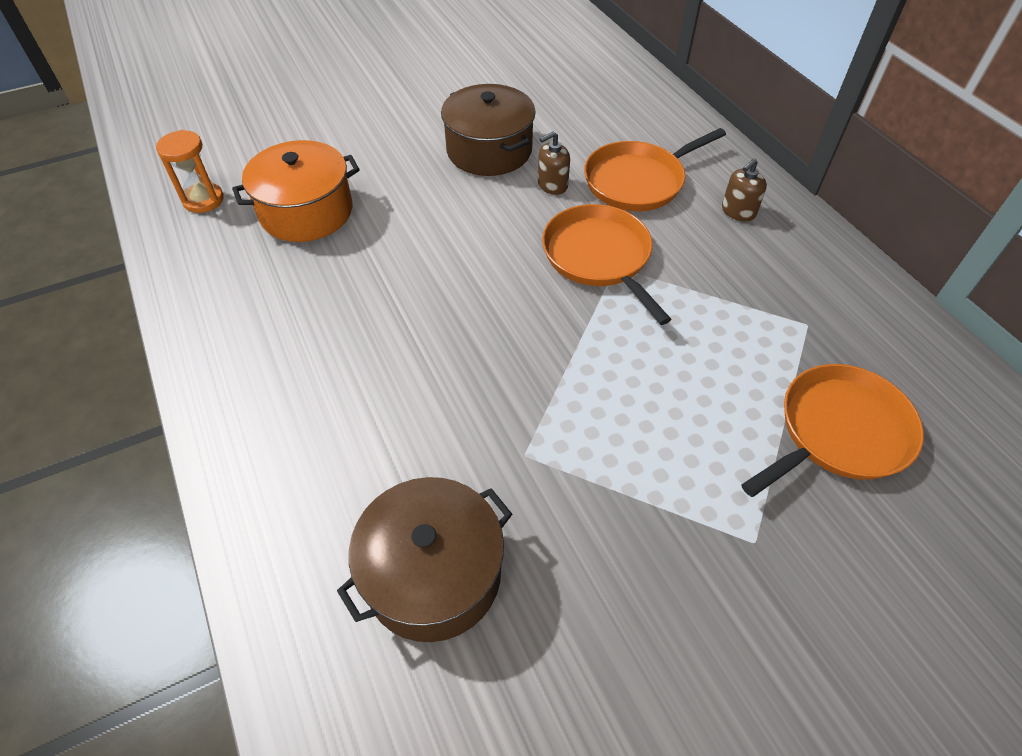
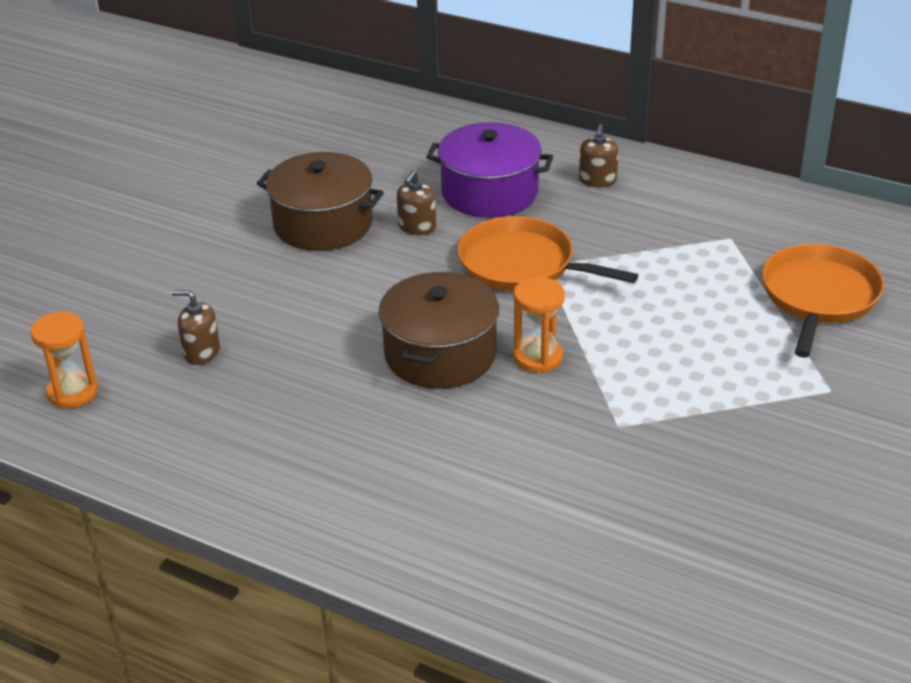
camera: 35 degrees left, 15 degrees down
orange pot [232,140,359,242] -> brown soap dispenser [172,290,220,365]
brown pot [337,477,512,642] -> brown pot moved to [379,272,499,389]
orange pan [584,128,726,211] -> purple pot [426,122,553,218]
none -> orange hourglass [513,277,565,373]

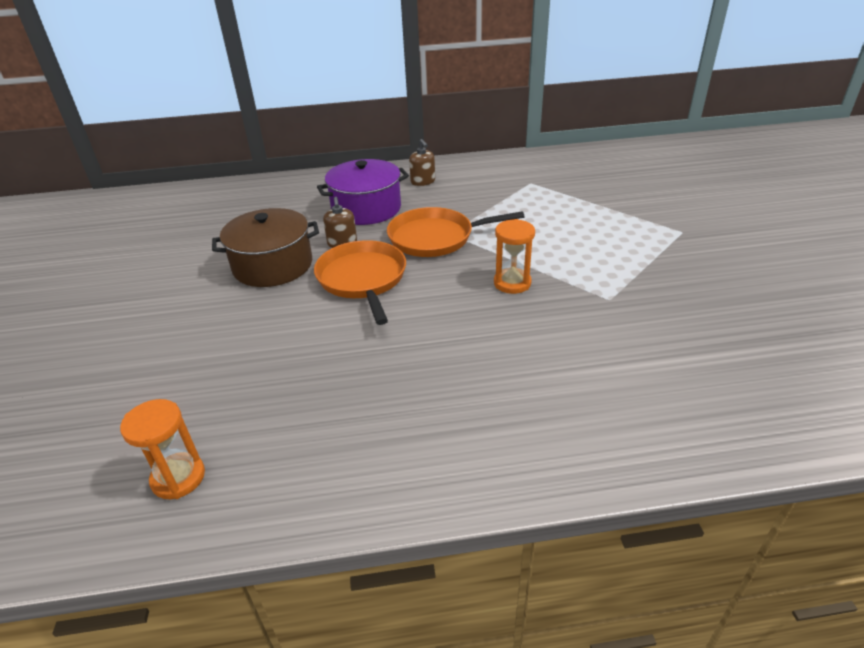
camera: 35 degrees left, 0 degrees up
brown soap dispenser [172,290,220,365] -> none
brown pot [379,272,499,389] -> none
orange pan [762,244,884,358] -> orange pan moved to [314,240,406,325]

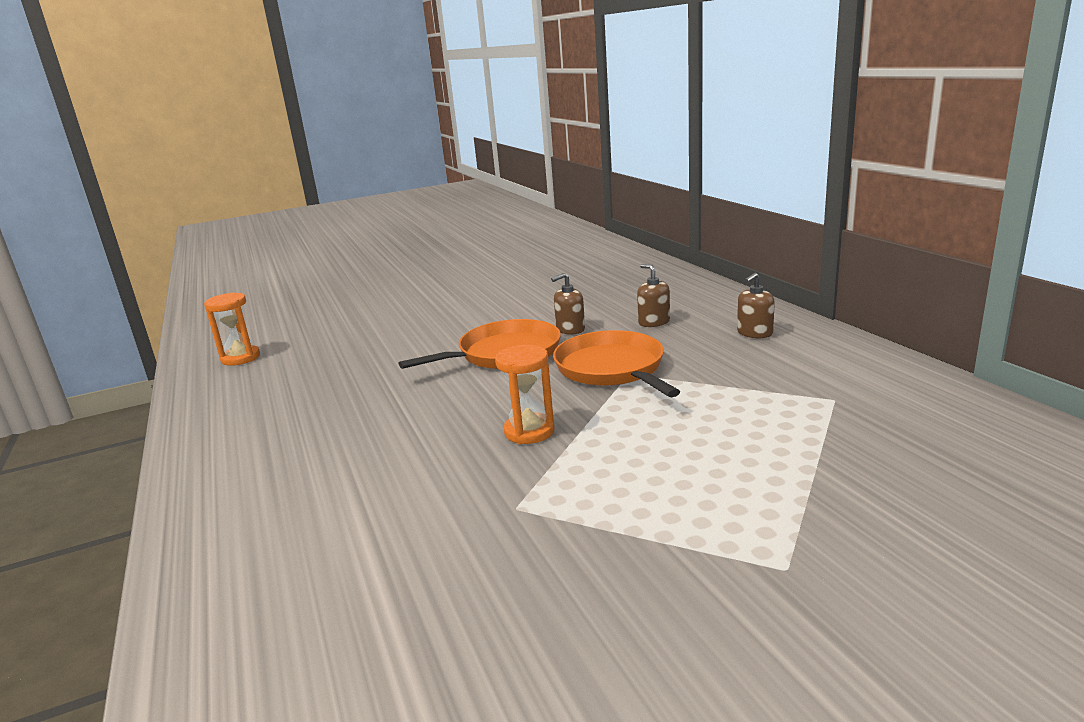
camera: 75 degrees right, 15 degrees down
brown pot [212,208,319,287] -> none
purple pot [317,159,409,225] -> brown soap dispenser [637,264,670,327]

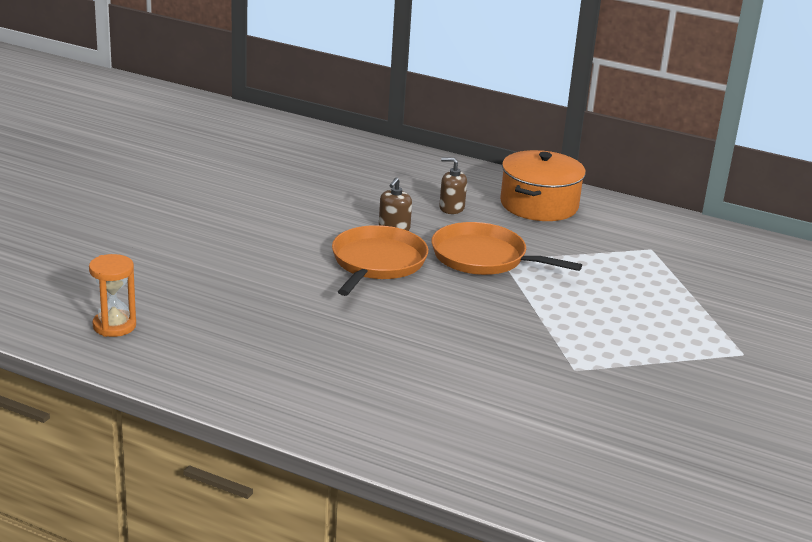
camera: 45 degrees left, 5 degrees up
orange hourglass [495,345,554,444] -> none
brown soap dispenser [737,273,775,338] -> orange pot [500,150,586,221]

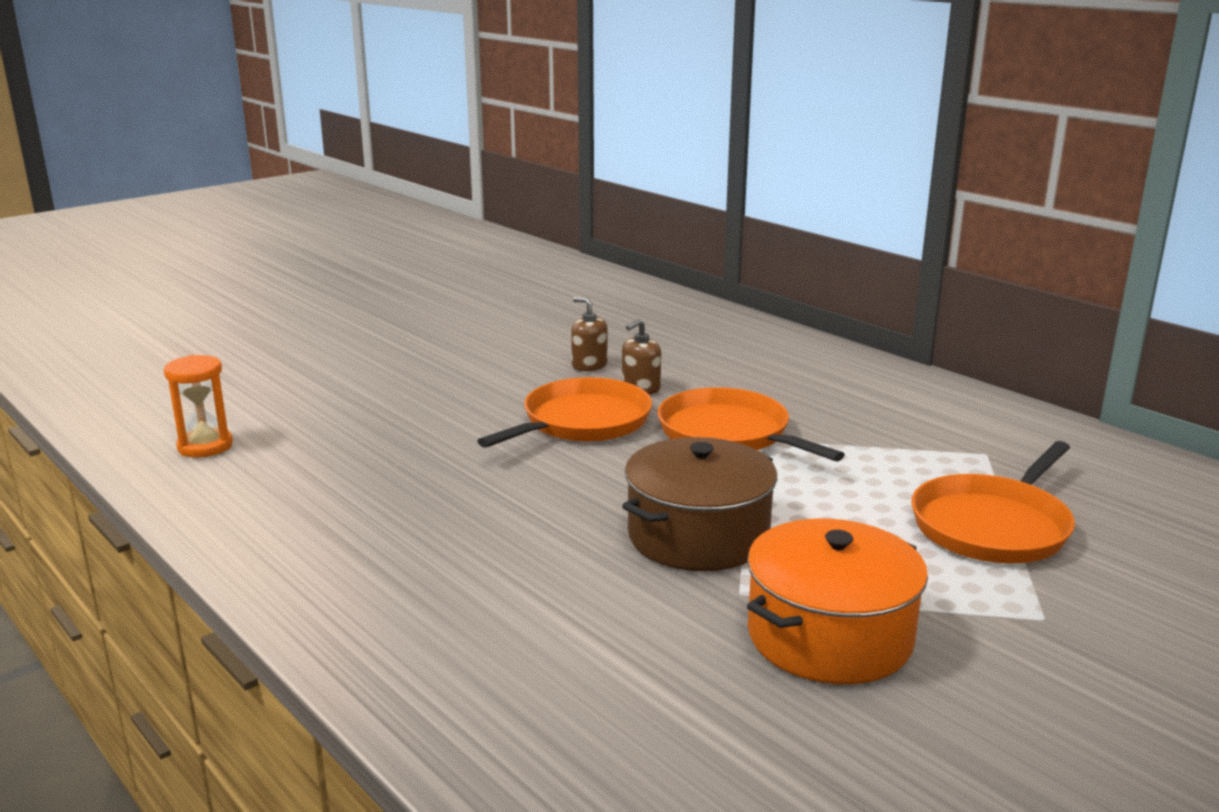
camera: 25 degrees right, 5 degrees down
brown soap dispenser [439,158,467,214] -> brown soap dispenser moved to [571,297,608,371]
orange pot [500,150,586,221] -> orange pot moved to [747,518,928,684]
none -> brown pot [622,437,777,571]
none -> orange pan [911,441,1075,564]

